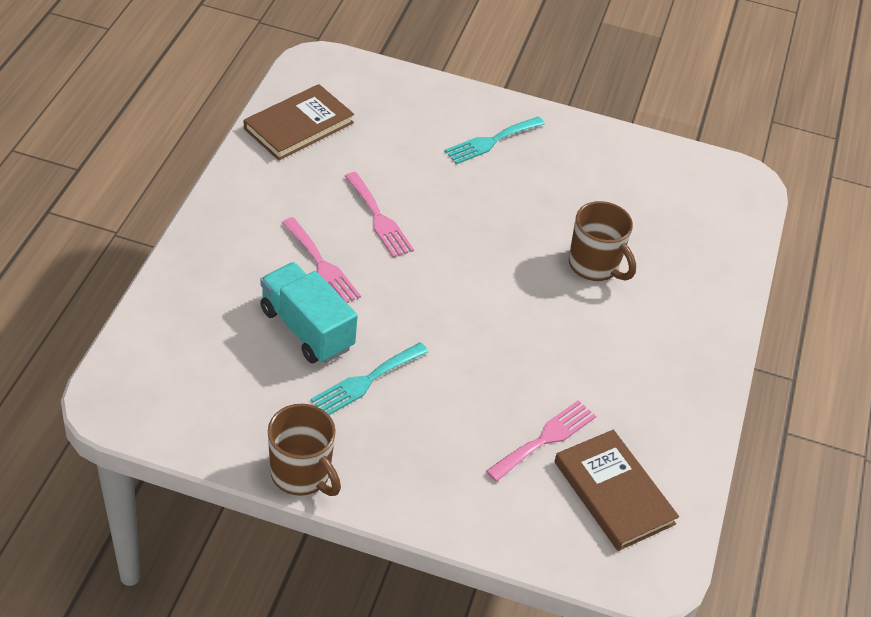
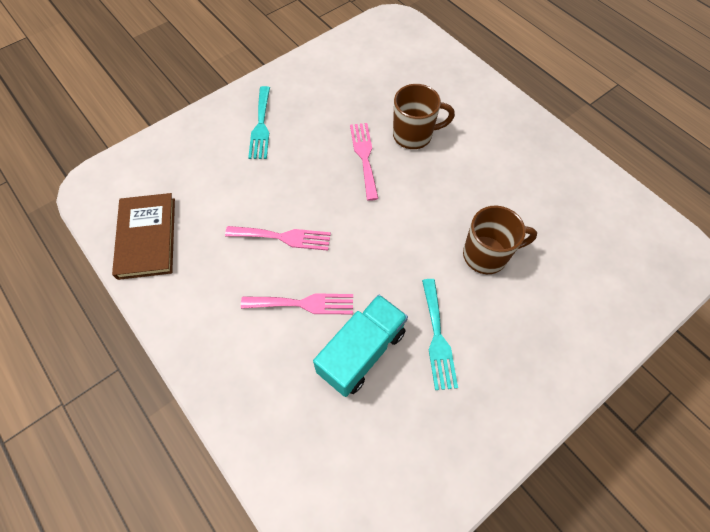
camera: 50 degrees left, 15 degrees up
turquoise truck [260,262,358,363] -> turquoise truck turned 135 degrees clockwise [313,294,408,397]
brown mug [268,404,341,496] -> brown mug moved to [463,206,537,274]
pink fork [486,400,596,482] -> pink fork moved to [350,123,378,201]
brown book [554,430,679,551] -> none

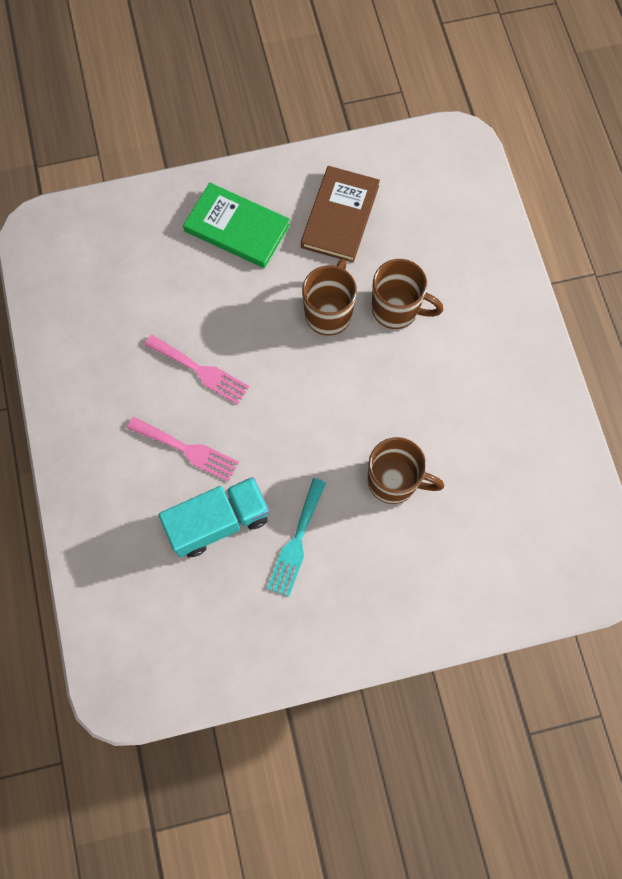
camera: 25 degrees right, 10 degrees up
brown book [112,193,175,280] -> brown book moved to [301,166,380,263]
turquoise fork [248,86,270,159] -> green book [183,183,290,268]
pink fork [350,123,378,201] -> brown mug [302,259,357,336]

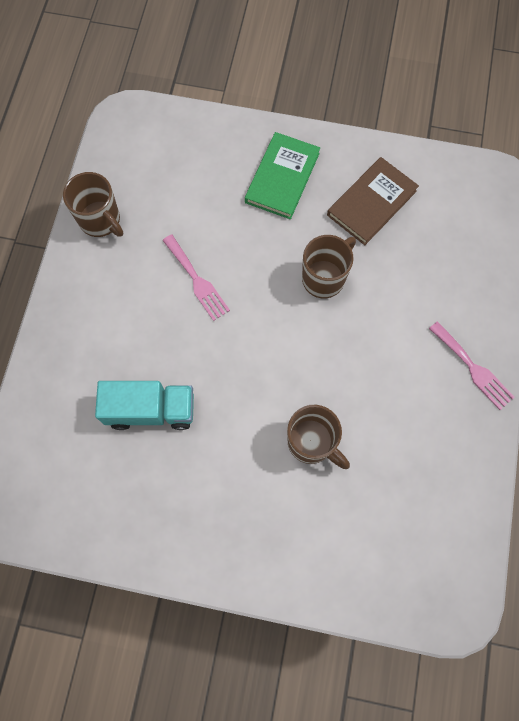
camera: 25 degrees right, 0 degrees up
pink fork [127,417,239,482] -> pink fork moved to [429,321,515,410]
green book [183,183,290,268] -> green book turned 60 degrees clockwise [245,132,320,219]
turquoise fork [267,478,326,597] -> none
brown mug [372,259,444,329] -> brown mug moved to [63,172,123,237]

